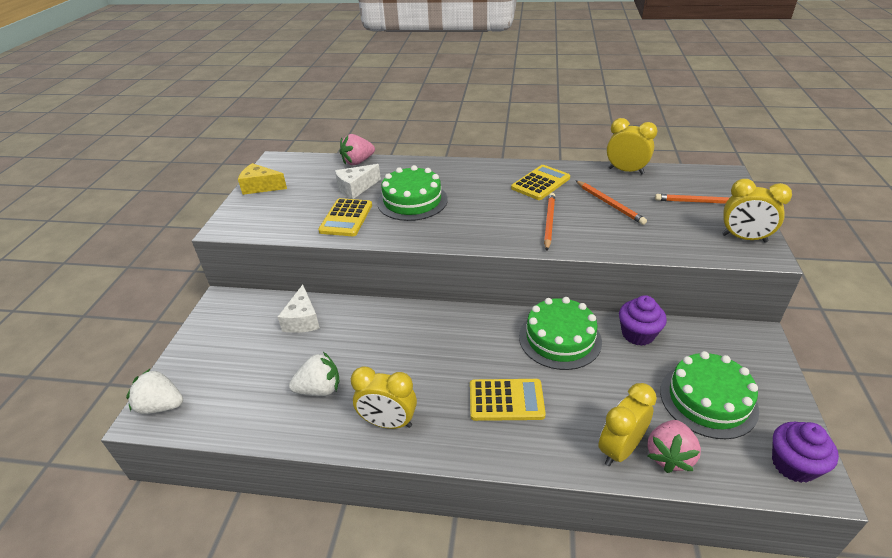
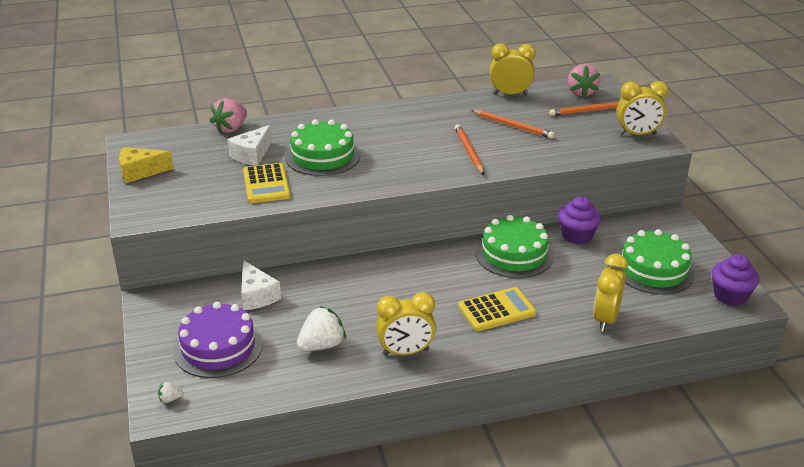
camera: 25 degrees left, 5 degrees down
white strawberry [126,369,183,414] -> white strawberry [158,382,183,403], size x0.46
yellow calculator [511,165,570,200] -> none
pink strawberry [647,420,701,473] -> pink strawberry moved to [568,64,601,98]
none -> purple cake [173,302,263,378]

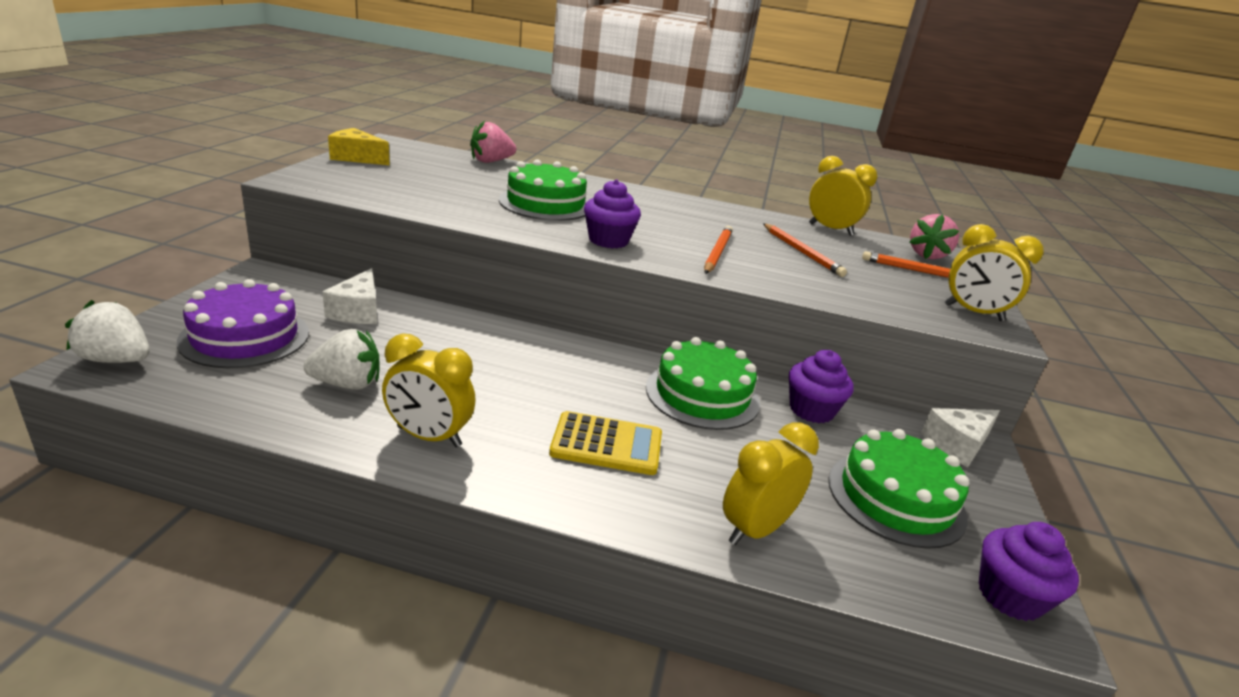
camera: 25 degrees right, 5 degrees down
white strawberry [158,382,183,403] -> white strawberry [65,300,150,363], size x2.19
white cheese [227,125,272,166] -> white cheese moved to [921,408,1000,467]
yellow calculator [243,163,291,203] -> none
none -> purple cupcake [584,179,641,248]

